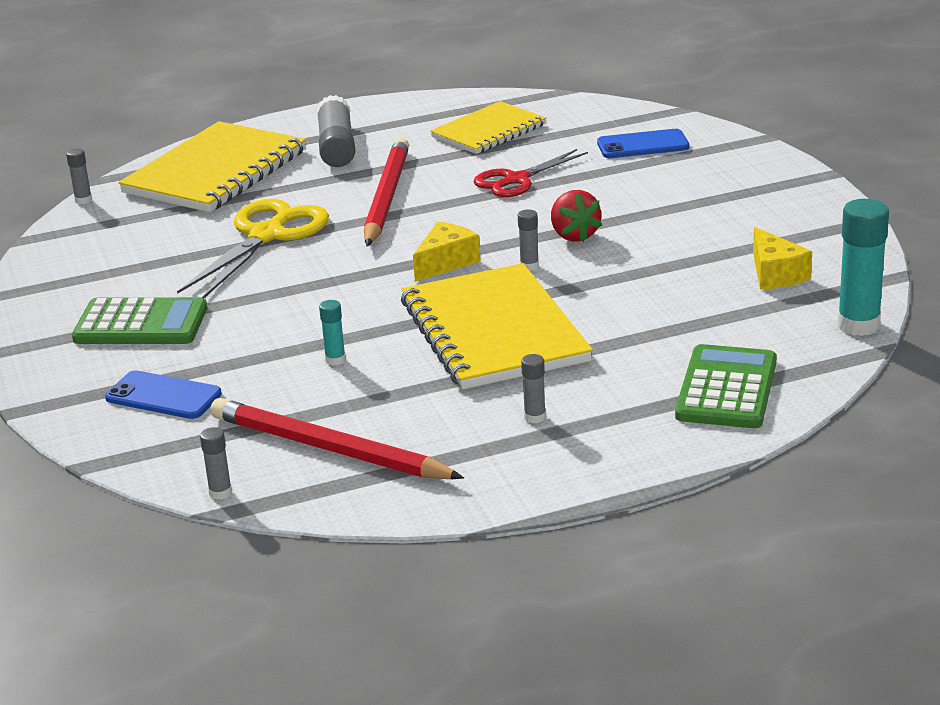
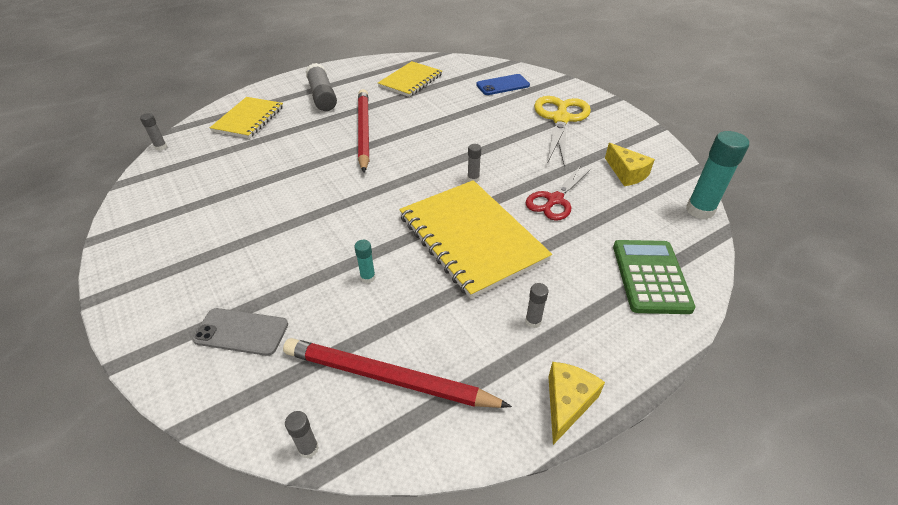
camera: 15 degrees left, 15 degrees up
green calculator [72,297,207,344] -> none
blue phone [105,370,222,419] -> grey phone [192,308,288,356]
yellow notebook [118,121,306,212] -> yellow notebook [210,97,283,138], size x0.62
yellow scissors [177,199,329,298] -> yellow scissors moved to [534,96,591,167]
yellow cheese [413,222,481,282] -> yellow cheese moved to [548,362,605,445]
red scissors [474,149,588,197] -> red scissors moved to [525,167,591,221]
red strawberry [551,190,602,242] -> none

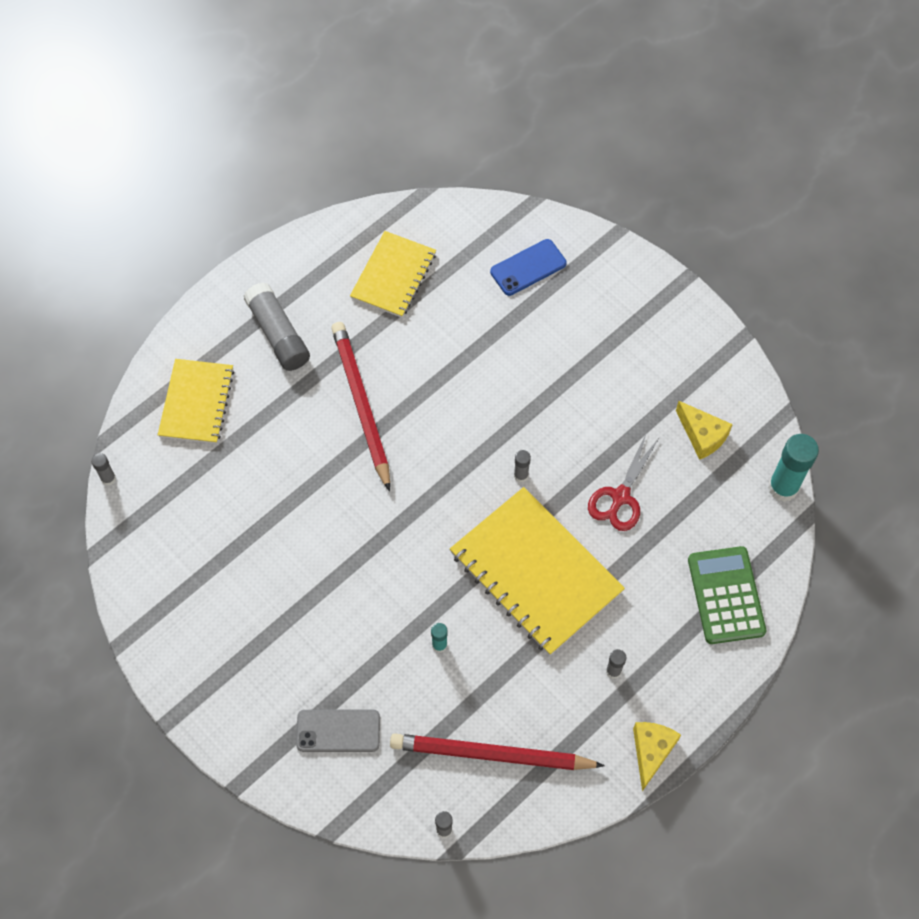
camera: 10 degrees left, 20 degrees up
yellow scissors [534,96,591,167] -> none

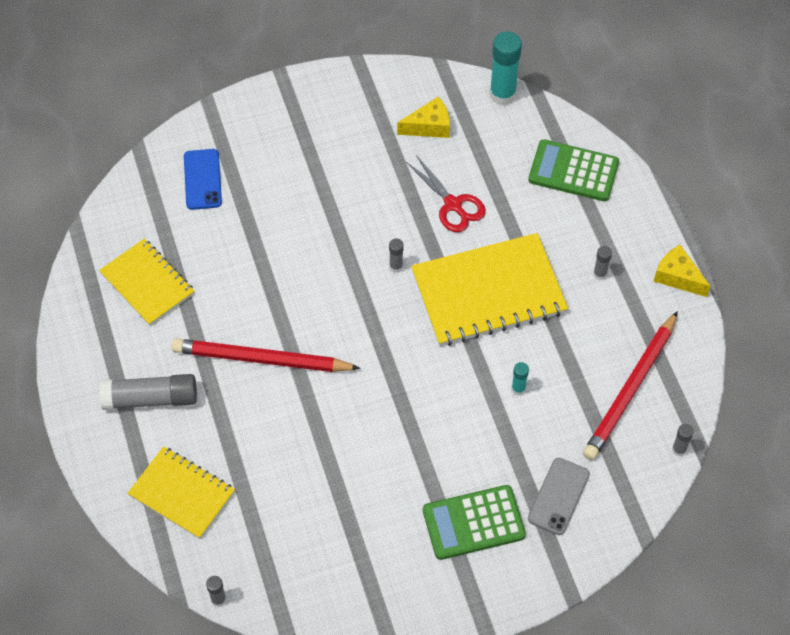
camera: 65 degrees left, 5 degrees down
none -> green calculator [423,485,526,560]

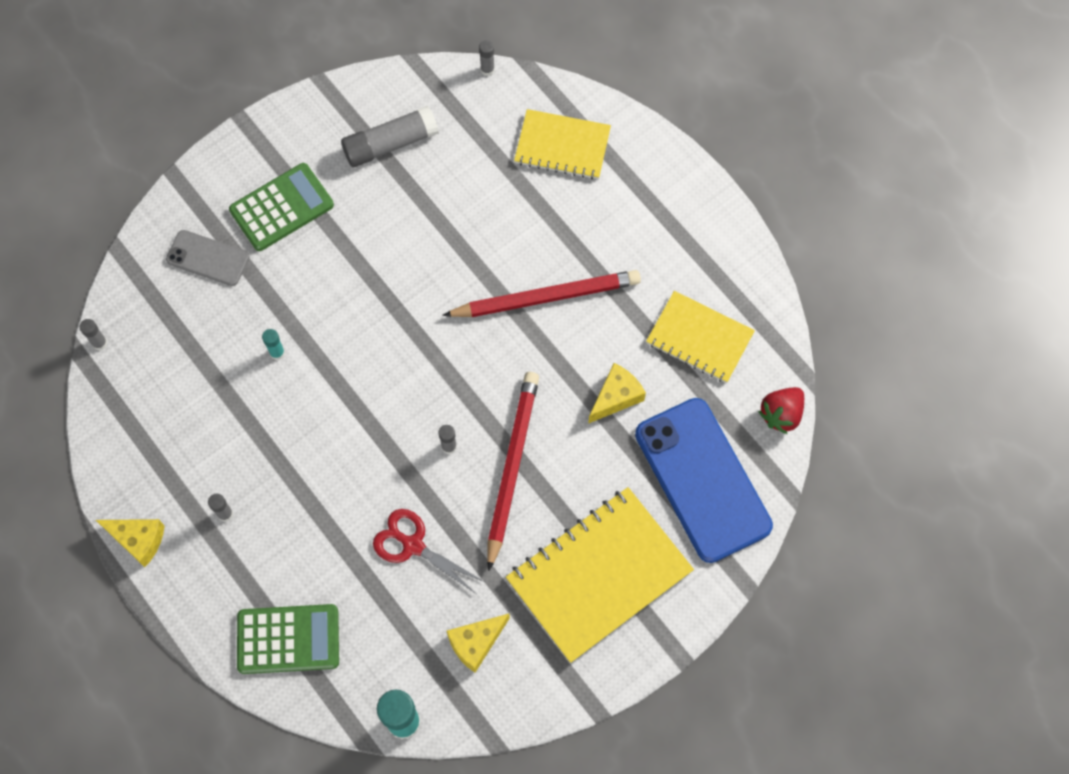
camera: 160 degrees right, 10 degrees up
grey glue stick [99,374,197,410] -> grey glue stick moved to [341,106,439,167]
blue phone [184,149,222,210] -> blue phone [635,398,773,563], size x1.95
yellow notebook [411,233,568,346] -> yellow notebook moved to [506,487,694,663]
grey phone [528,458,590,535] -> grey phone turned 75 degrees counterclockwise [166,230,249,286]
red pencil [583,311,678,460] -> red pencil moved to [487,372,539,571]
none -> yellow cheese [588,363,646,424]
none -> red strawberry [758,387,804,434]

